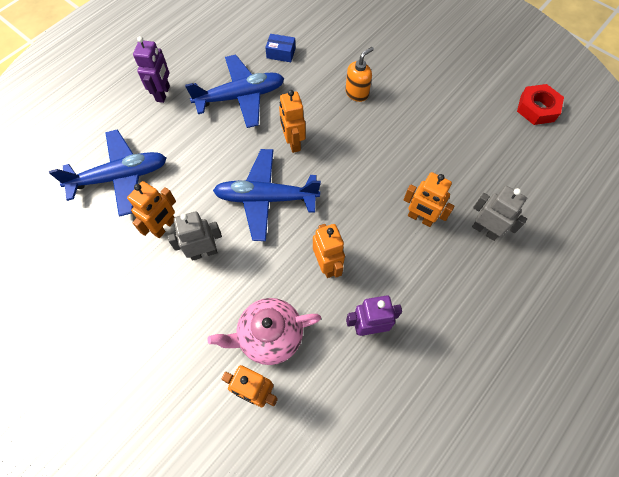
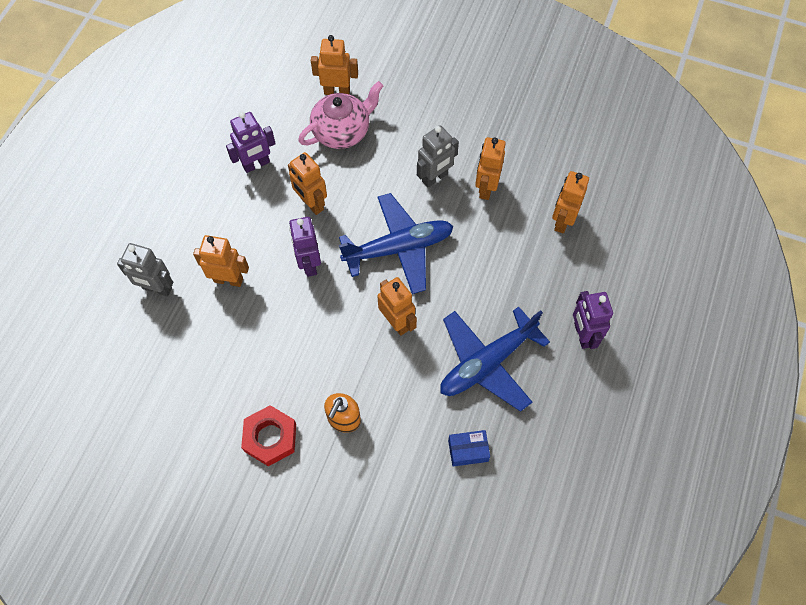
camera: 160 degrees right, 0 degrees up
blue plane [49,129,167,217] -> orange robot [552,171,589,234]
red nut [517,84,564,125] -> red nut moved to [241,405,296,466]
none -> purple robot [289,217,321,277]

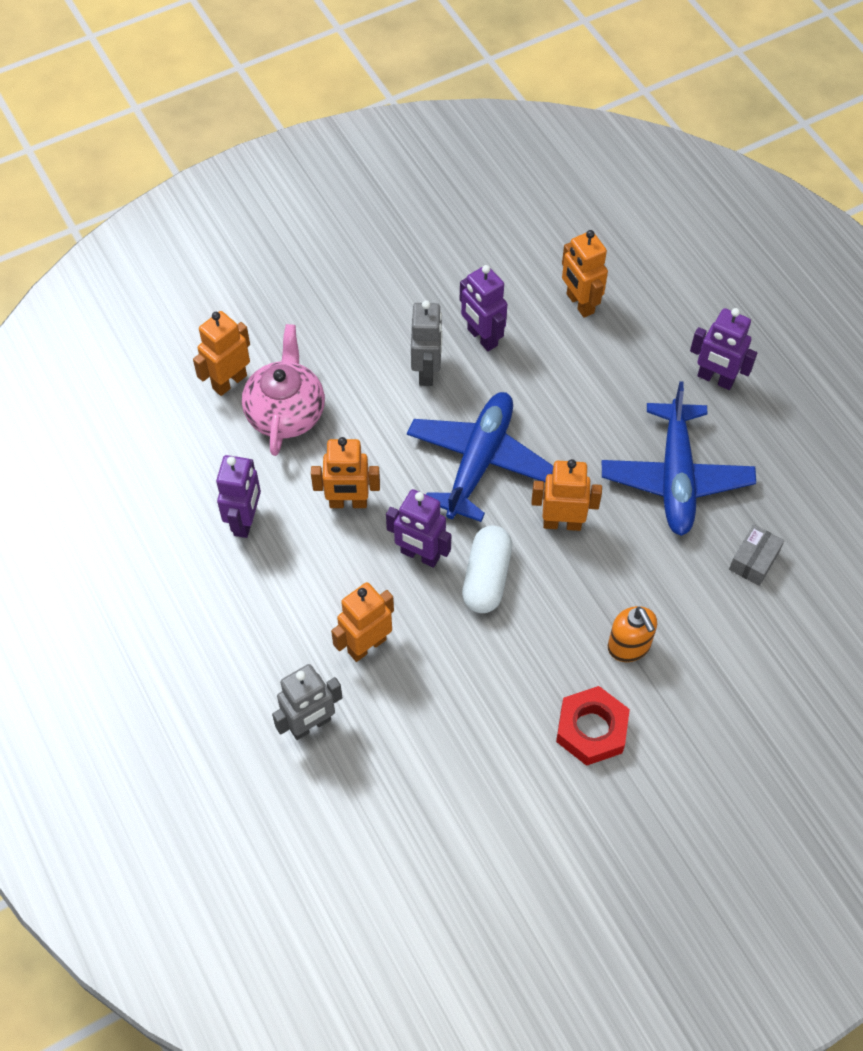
camera: 50 degrees left, 5 degrees down
blue box [448,430,490,467] -> grey box [729,525,784,586]
orange robot [475,137,506,200] -> purple robot [460,265,507,351]
none -> white capsule [462,525,512,613]

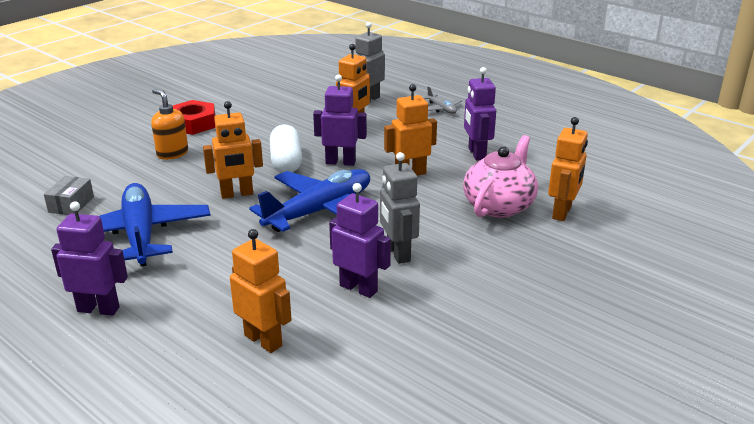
camera: 160 degrees right, 30 degrees down
pink teapot [242,324,325,456] -> pink teapot turned 135 degrees counterclockwise [463,135,538,218]
blue plane [407,392,553,522] -> blue plane turned 135 degrees counterclockwise [249,169,370,232]
none -> grey plane [422,86,462,114]

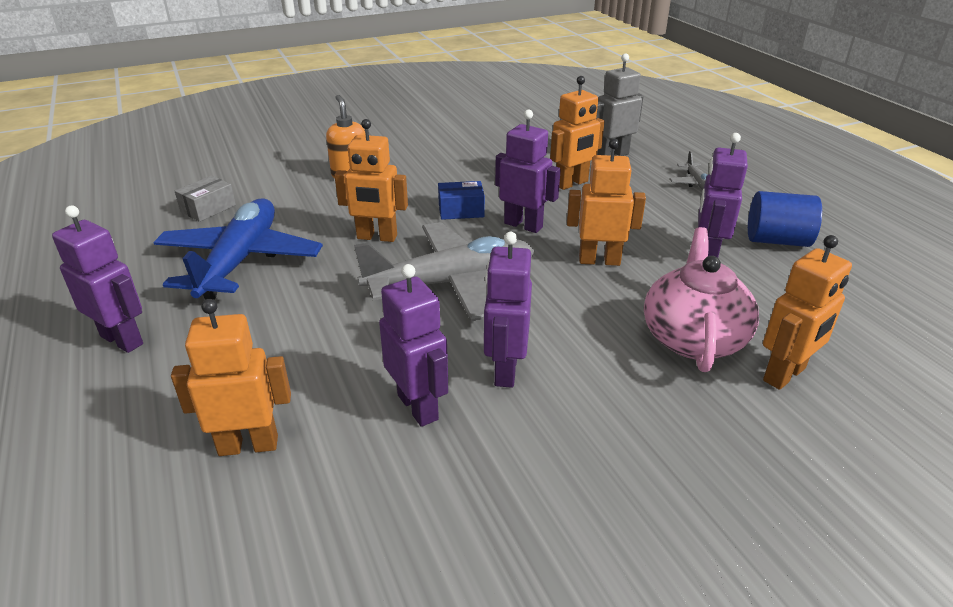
camera: 25 degrees right, 5 degrees up
red nut [173,100,215,135] -> none
orange robot [230,229,292,353] -> orange robot turned 75 degrees counterclockwise [171,299,291,456]
blue plane [249,169,370,232] -> grey plane [354,222,534,322]
white capsule [270,124,302,173] -> blue box [438,181,485,220]
grey robot [380,152,420,264] -> purple robot [484,232,532,388]
pink teapot [463,135,538,218] -> pink teapot turned 45 degrees counterclockwise [644,227,759,372]
none -> blue cylinder [748,191,822,247]

